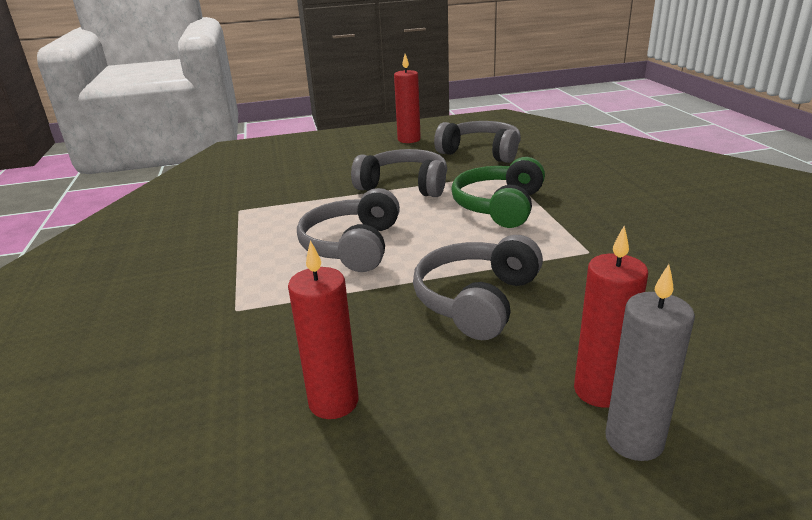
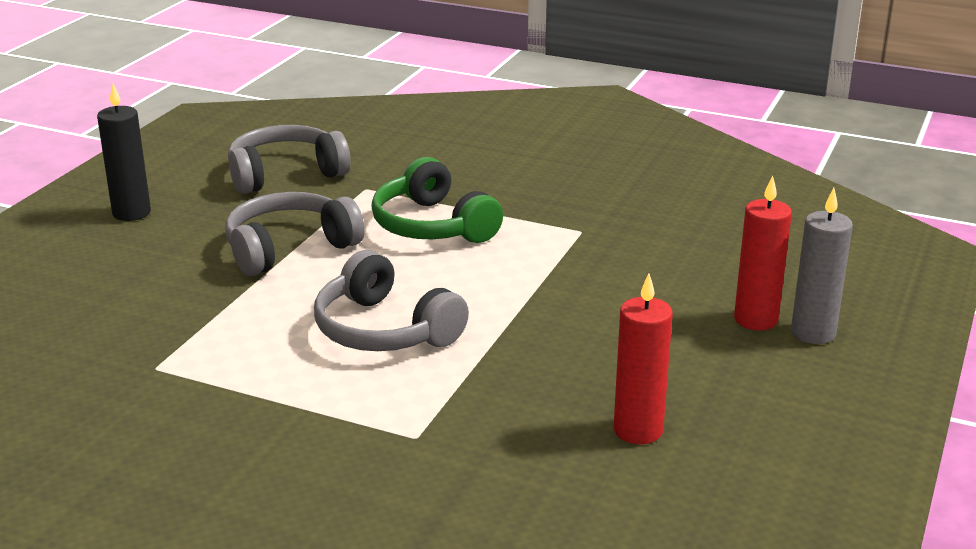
camera: 55 degrees left, 0 degrees up
red candle [394,54,421,143] -> none
grey headphones [413,235,543,340] -> none
none -> black candle [97,84,151,221]

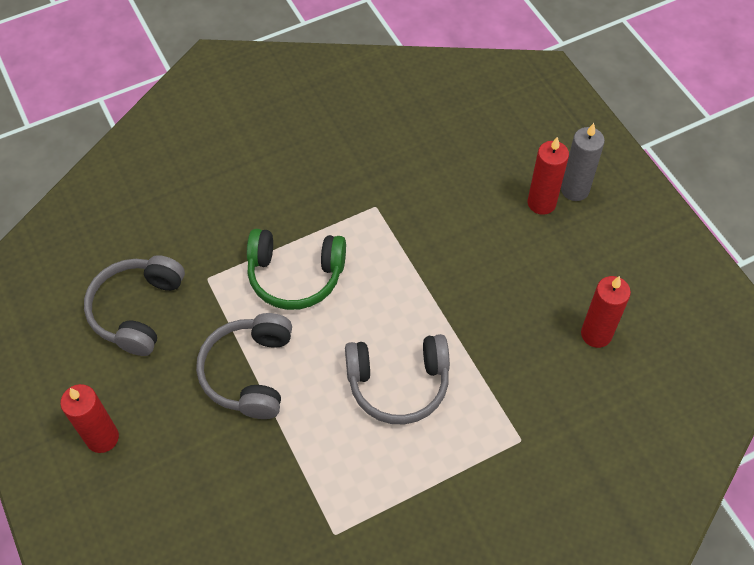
camera: 50 degrees left, 30 degrees up
black candle [97,84,151,221] -> red candle [60,384,119,453]

